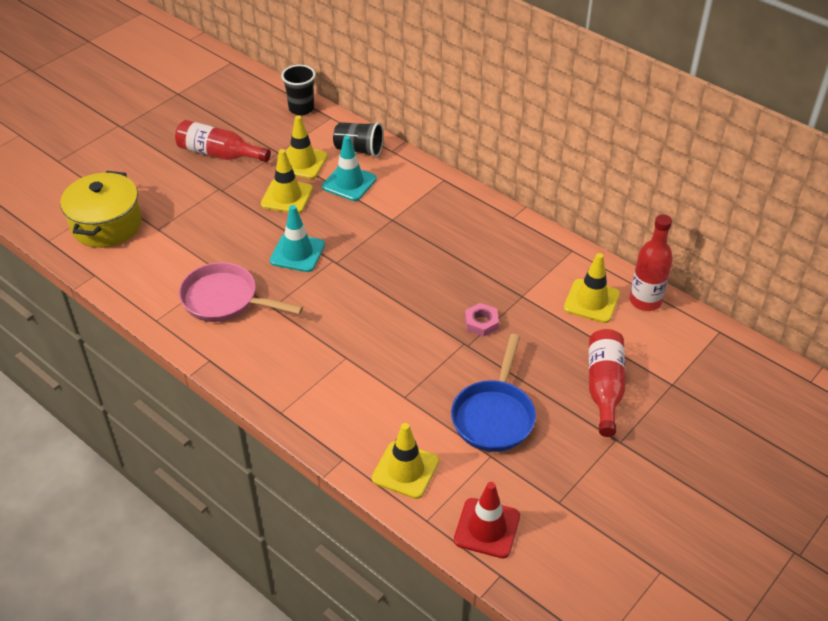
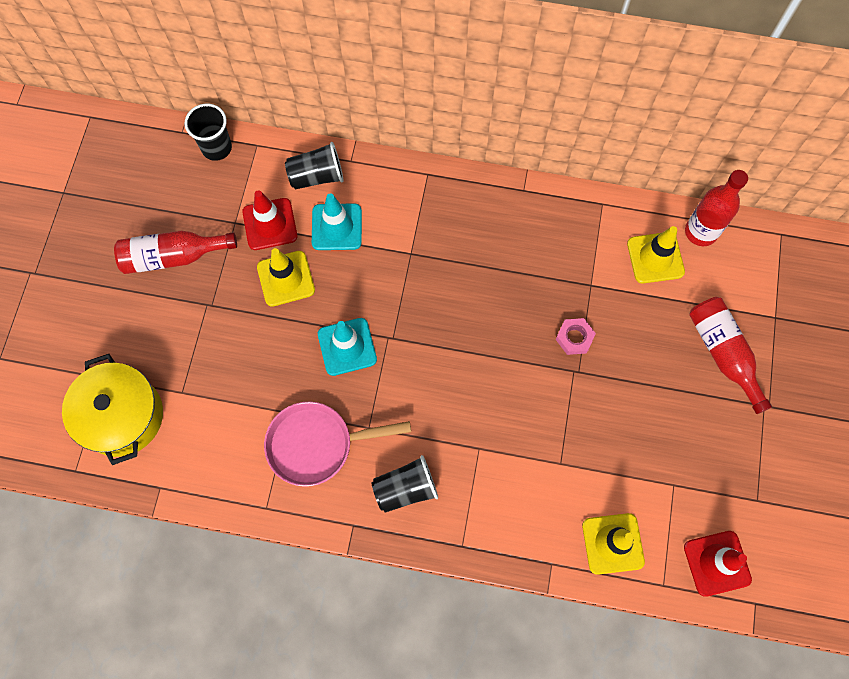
camera: 30 degrees left, 25 degrees up
yellow traffic cone [286,115,328,179] -> red traffic cone [242,190,298,250]
blue pan [451,334,536,452] -> none
none -> black cup [372,455,438,513]

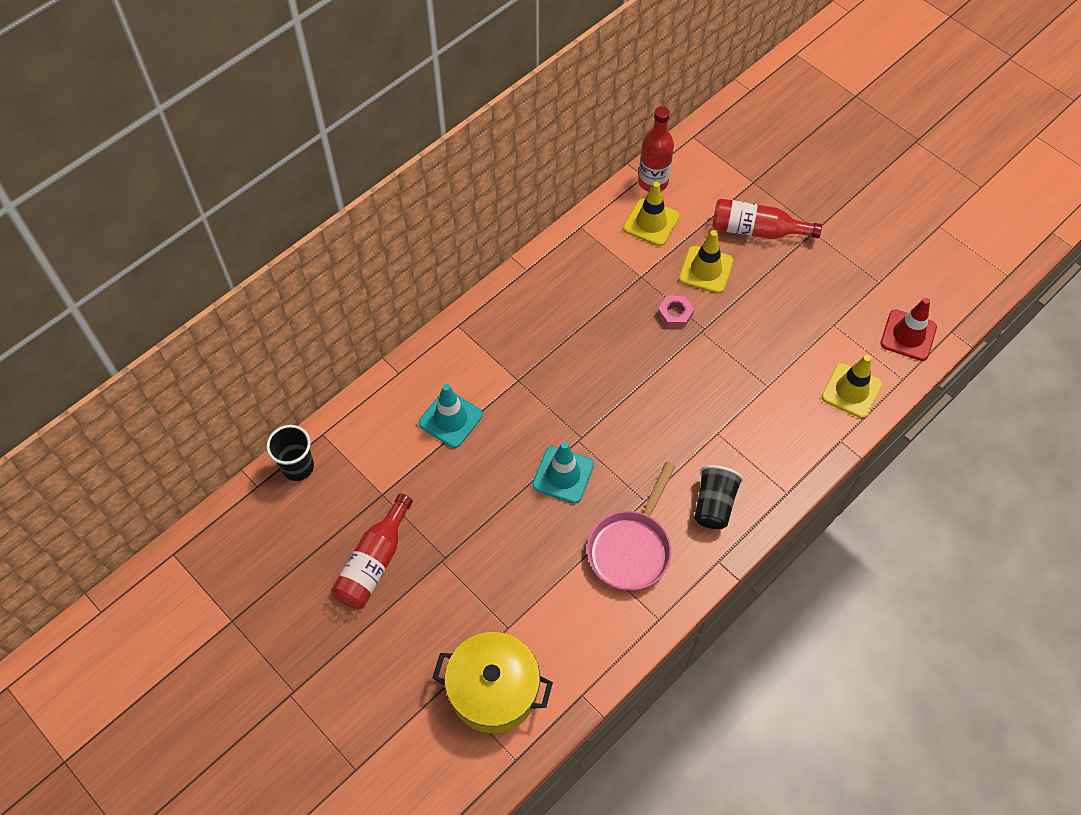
camera: 55 degrees left, 10 degrees down
red traffic cone [242,190,298,250] -> none
yellow traffic cone [257,248,315,307] -> yellow traffic cone moved to [679,230,733,293]
black cup [285,142,344,189] -> none

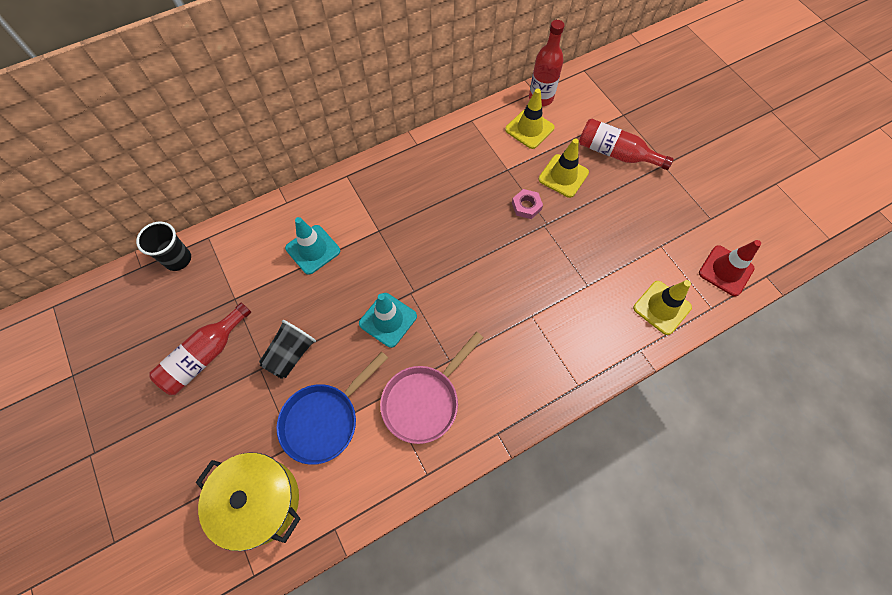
camera: 15 degrees right, 5 degrees up
black cup [694,465,743,529] -> black cup moved to [259,320,316,379]
none -> blue pan [277,352,388,465]

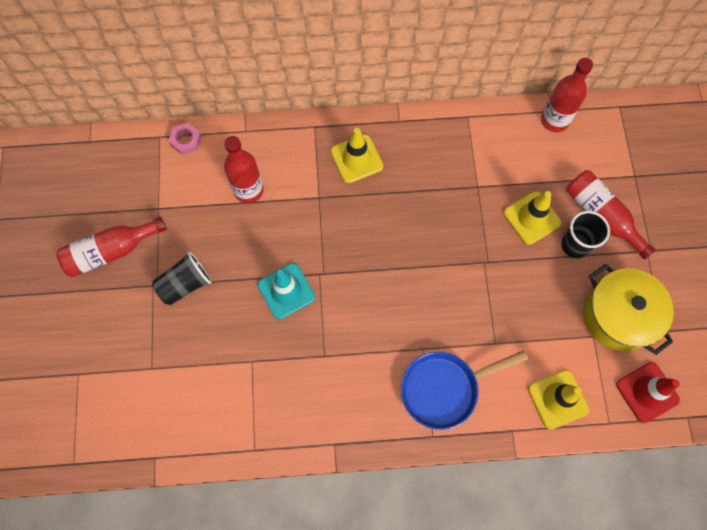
camera: 25 degrees right, 5 degrees up
black cup [136,222,191,271] -> black cup moved to [561,211,610,258]
yellow pot [195,453,300,551] -> yellow pot moved to [583,264,674,355]
blue pan [277,352,388,465] -> blue pan moved to [401,350,528,430]
turquoise traffic cone [285,217,340,275] -> red bottle [224,136,264,203]
pink pan [380,332,484,444] -> none
yellow traffic cone [505,88,555,149] -> yellow traffic cone moved to [330,128,383,183]
pink nut [512,189,543,219] -> pink nut moved to [168,122,202,155]

